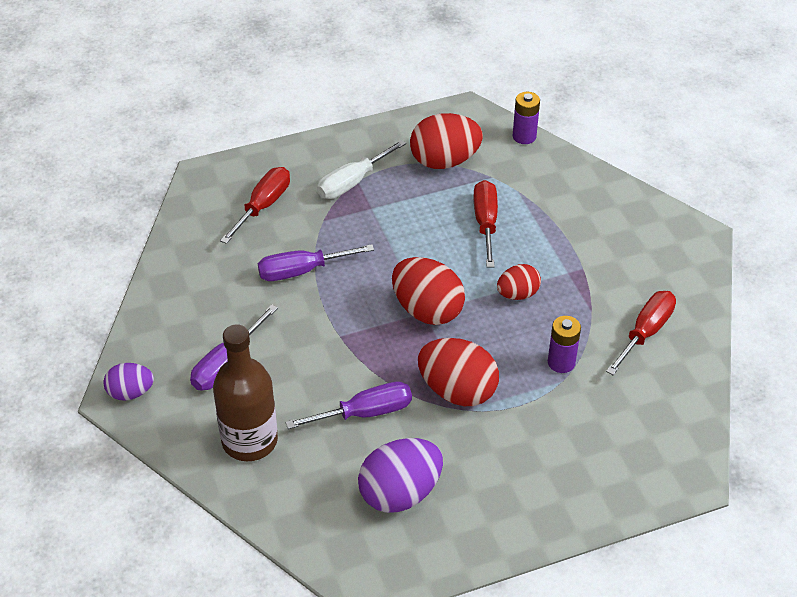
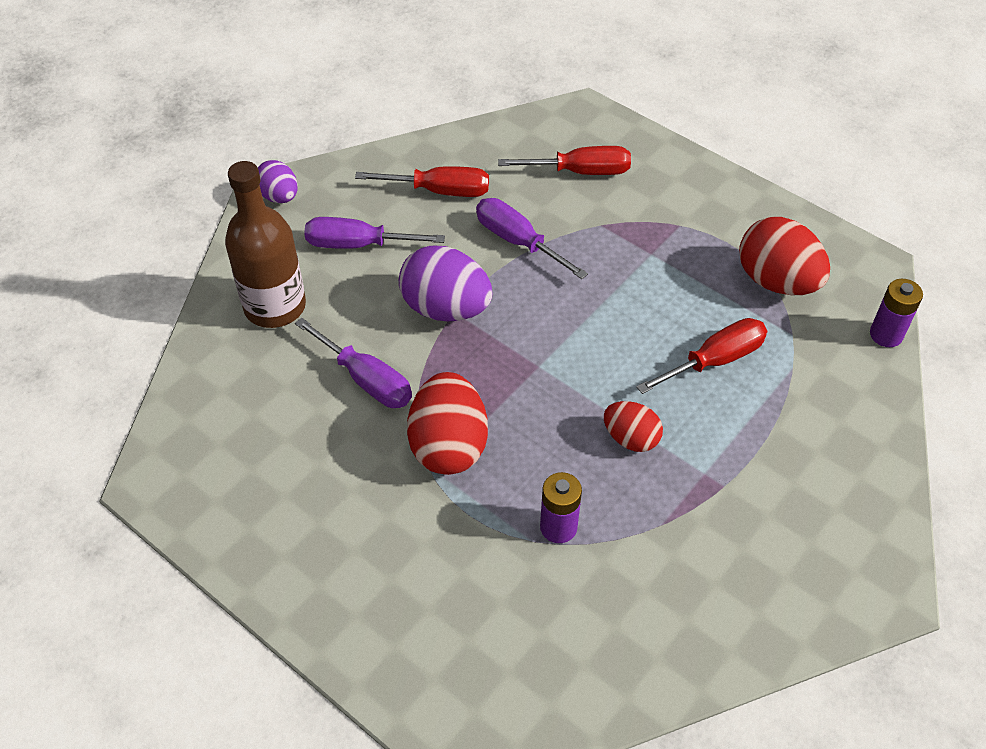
camera: 60 degrees right, 5 degrees up
white screwdriver [317,140,406,199] -> none
purple egg [358,438,443,513] -> purple egg moved to [399,246,492,322]
red egg [392,257,465,325] -> none
red screwdriver [606,291,676,375] -> red screwdriver moved to [355,166,489,197]

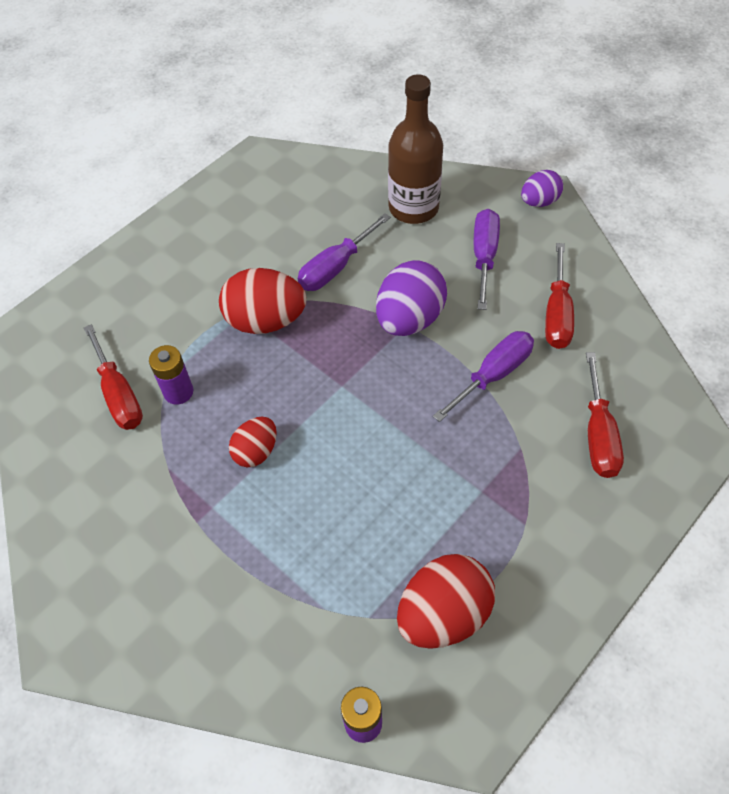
camera: 95 degrees right, 5 degrees up
red screwdriver [636,318,767,394] -> red screwdriver moved to [84,324,143,430]

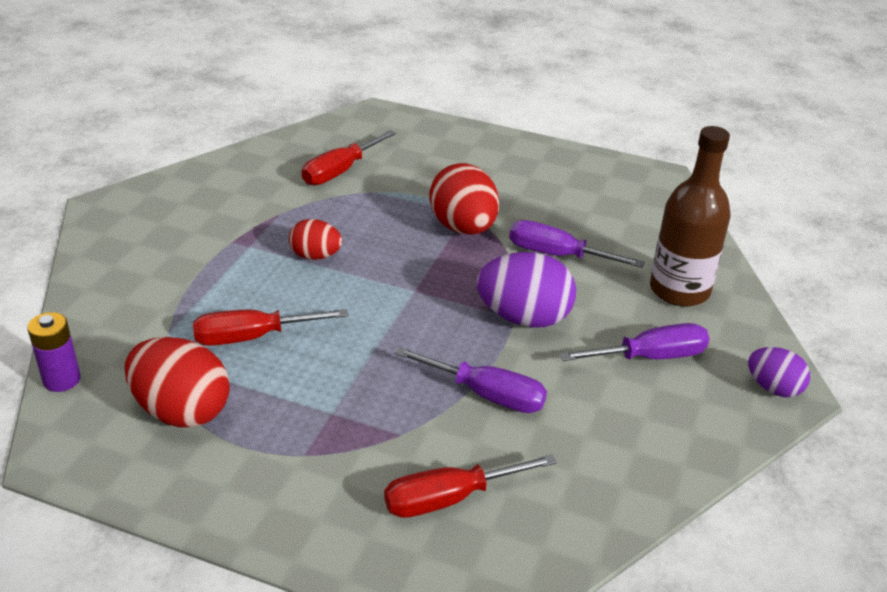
camera: 65 degrees right, 20 degrees down
purple battery [149,345,193,405] -> none
red screwdriver [545,243,574,349] -> red screwdriver moved to [193,309,348,346]

